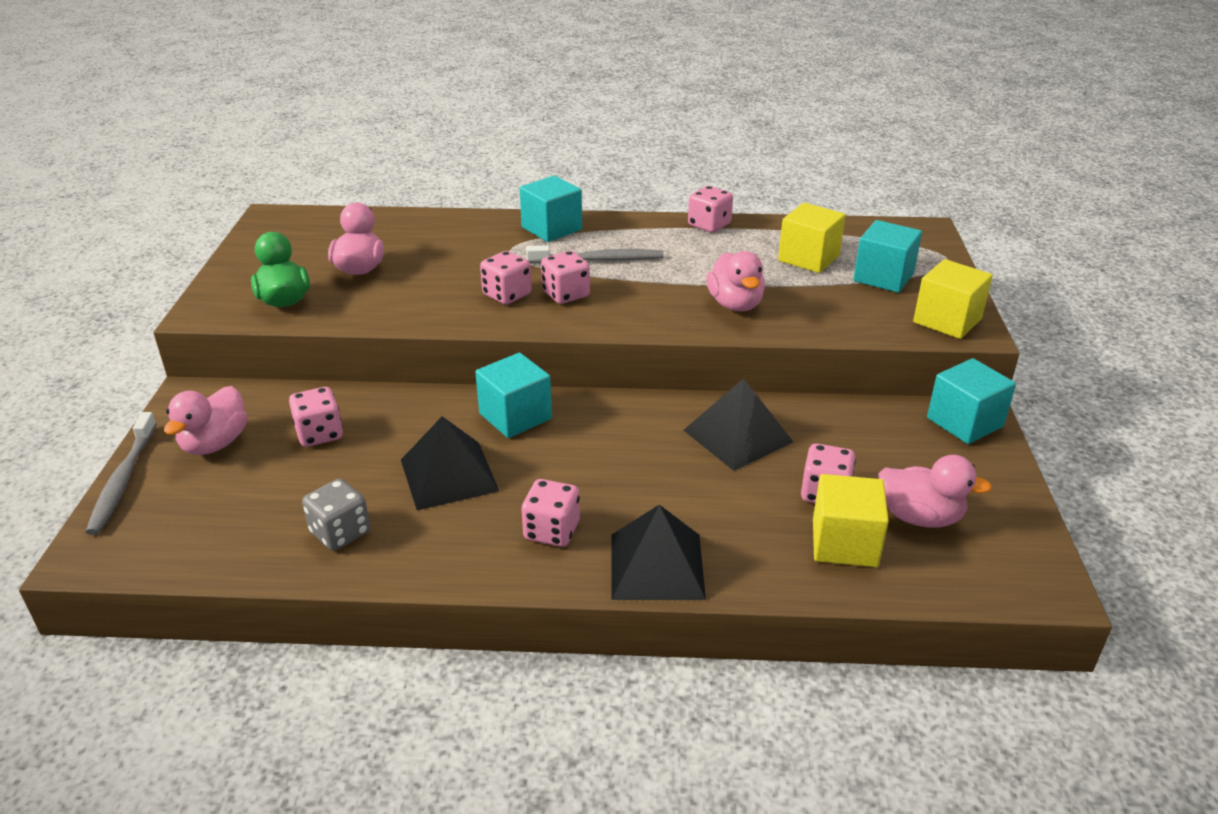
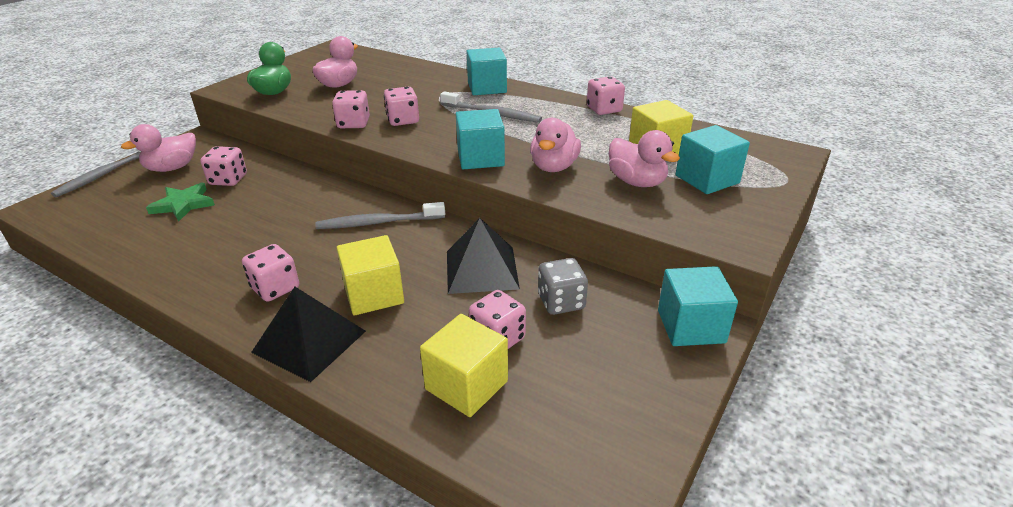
camera: 30 degrees right, 0 degrees up
grey dice [302,479,370,551] -> grey dice moved to [538,258,588,315]
black pyramid [401,416,499,510] -> none
turquoise cube [475,353,552,438] -> turquoise cube moved to [456,109,505,169]
pink dice [541,251,590,304] -> pink dice moved to [332,90,370,128]
pink duck [878,455,992,528] -> pink duck moved to [609,130,680,187]
yellow cube [913,259,993,339] -> yellow cube moved to [337,235,404,315]
none -> green star [146,183,215,221]
none -> grey toothbrush [315,202,445,229]

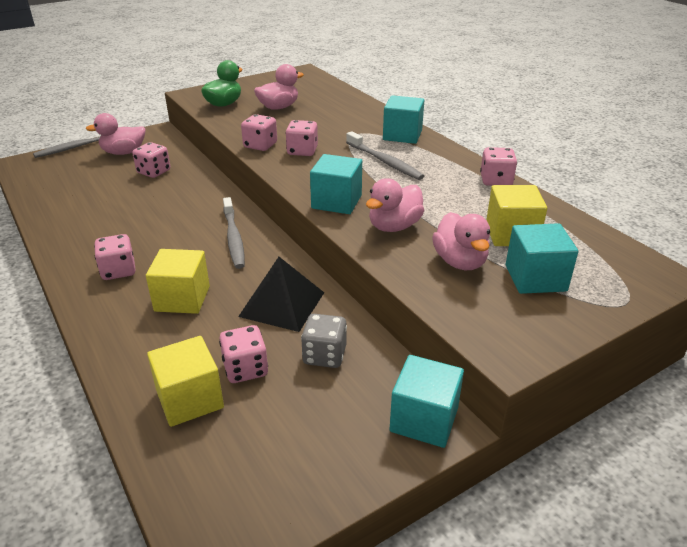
camera: 25 degrees right, 0 degrees up
green star [146,183,215,221] -> none
black pyramid [251,287,366,382] -> none
grey toothbrush [315,202,445,229] -> grey toothbrush turned 120 degrees counterclockwise [223,197,245,269]

